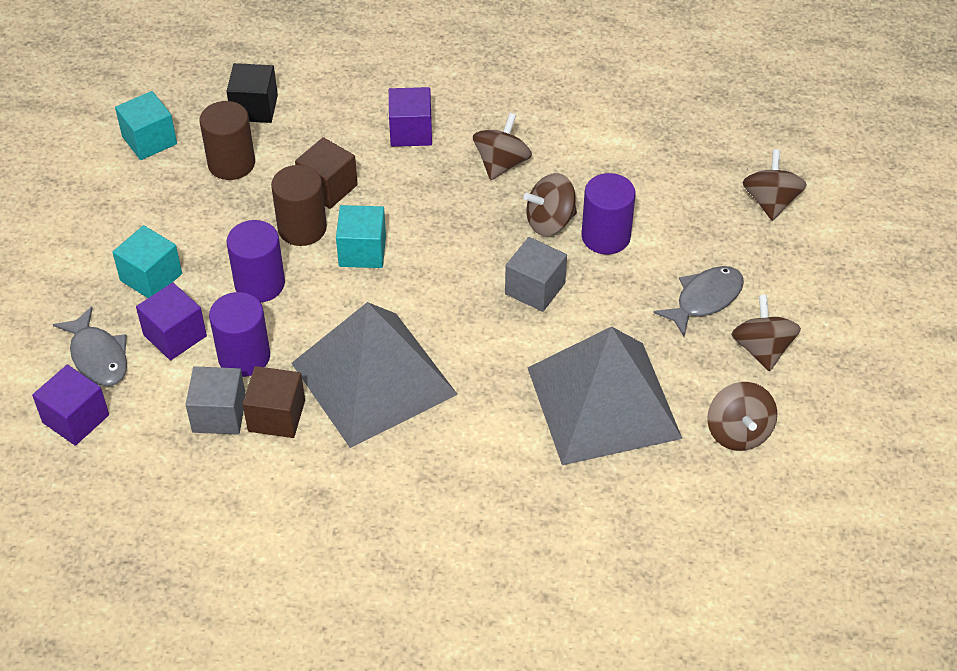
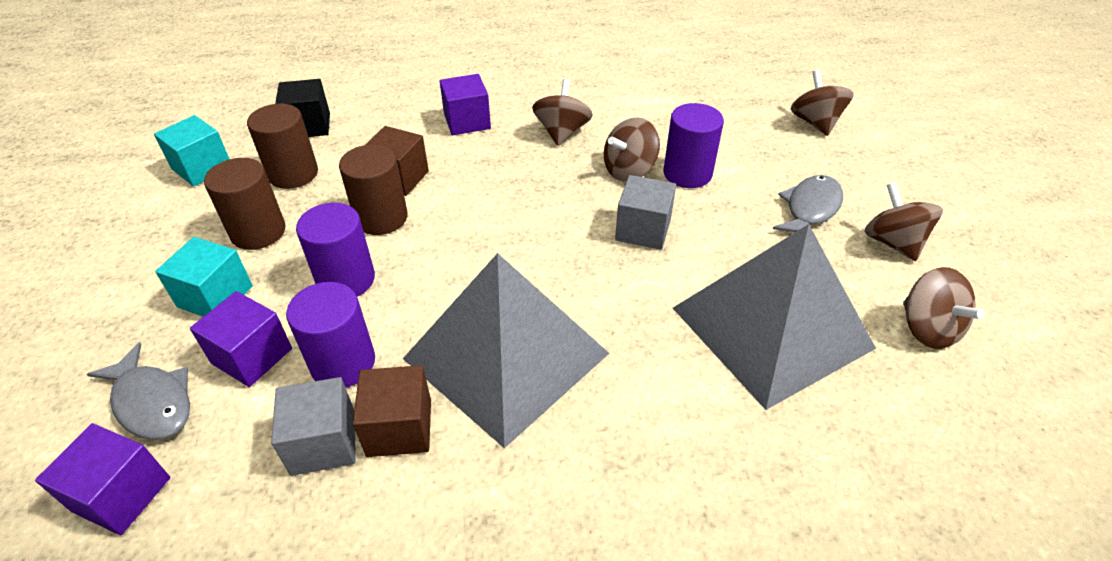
camera: 15 degrees left, 5 degrees down
turquoise cube [336,205,386,268] -> none
none -> brown cylinder [204,158,285,250]

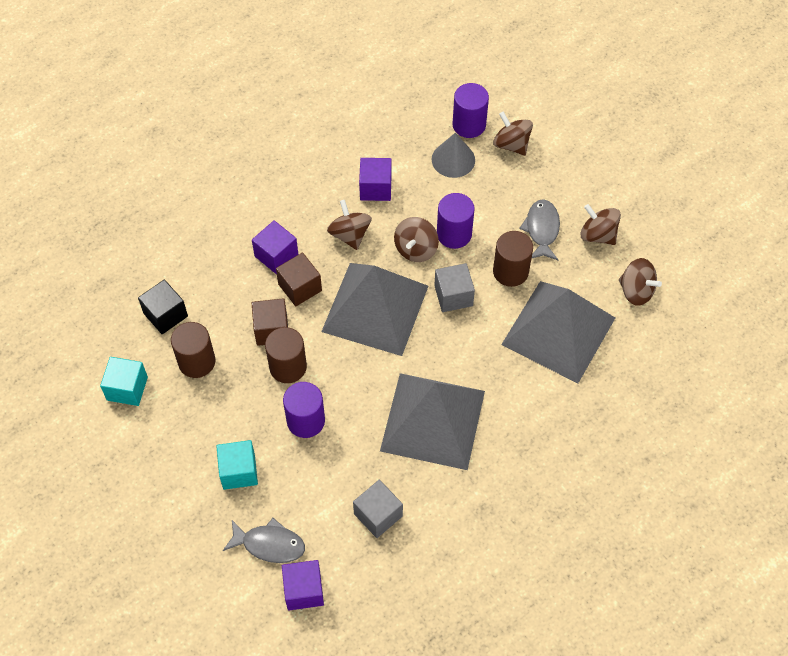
camera: 30 degrees left, 15 degrees up
purple cube [190,291,292,387] -> purple cube moved to [359,158,391,201]
brown cylinder [204,158,285,250] -> brown cylinder moved to [493,231,533,287]
purple cylinder [286,282,375,388] -> purple cylinder moved to [452,83,489,138]
brown cube [353,365,431,457] -> brown cube moved to [276,252,322,306]
none -> grey pyramid [321,263,428,356]
none -> grey cone [432,133,475,178]

